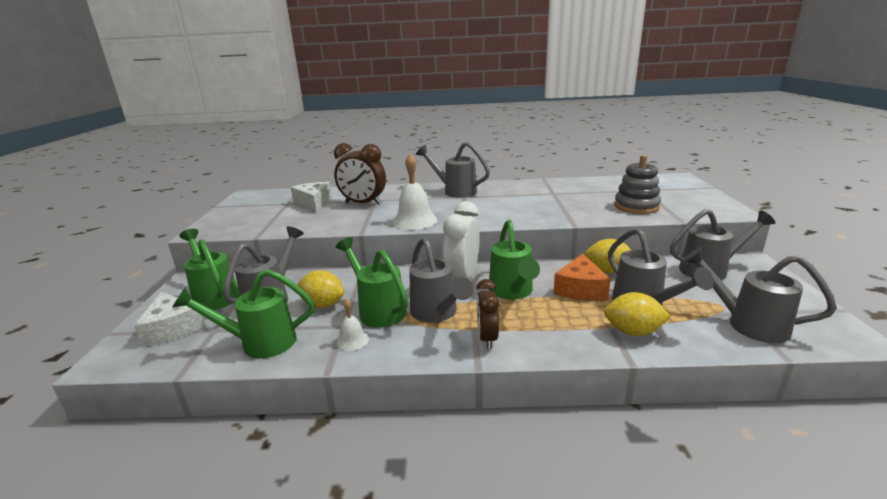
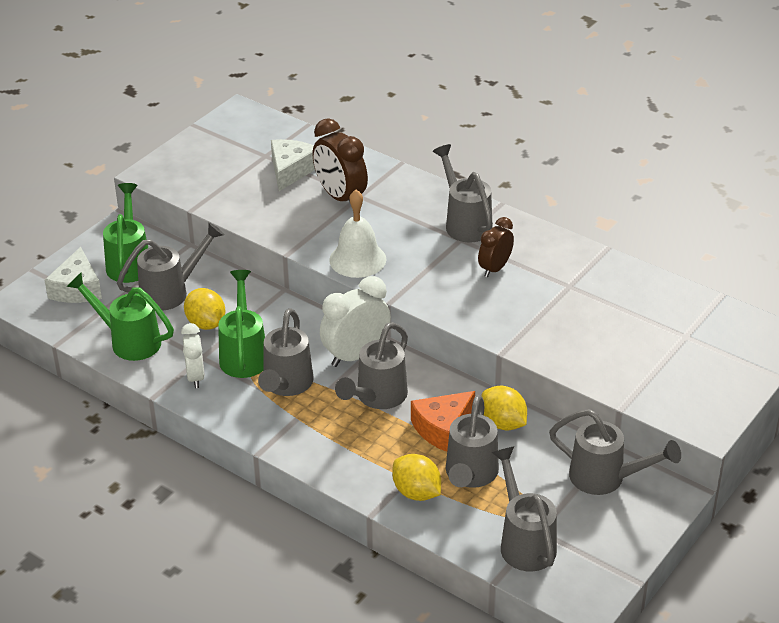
camera: 35 degrees right, 15 degrees up
white bell [337,299,369,351] -> white clock [181,323,205,388]
brown clock [476,279,499,349] -> brown clock moved to [478,217,514,277]
green watering can [489,219,540,300] -> grey watering can [335,322,408,409]
grey stacking toy [614,155,661,214] -> none

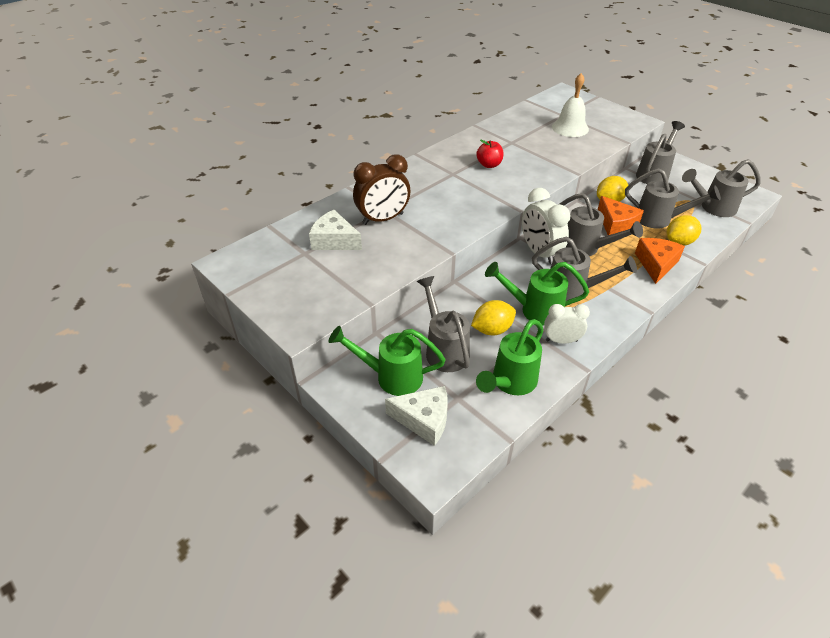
camera: 80 degrees left, 5 degrees up
white bell [329,190,386,278] -> white bell moved to [552,73,589,137]
grey watering can [433,144,493,243] -> none
brown clock [478,217,514,277] -> red apple [476,140,503,168]
none -> orange cheese [635,238,685,284]

